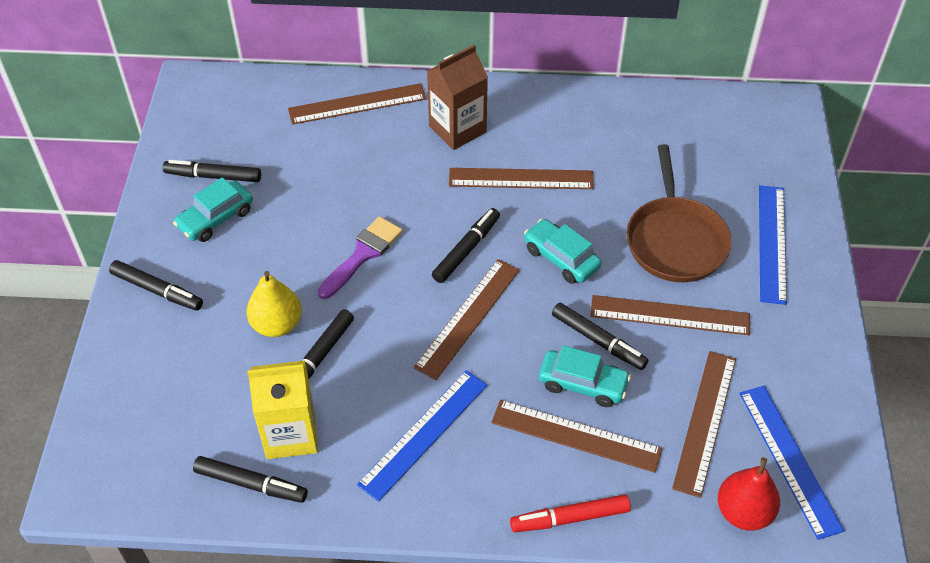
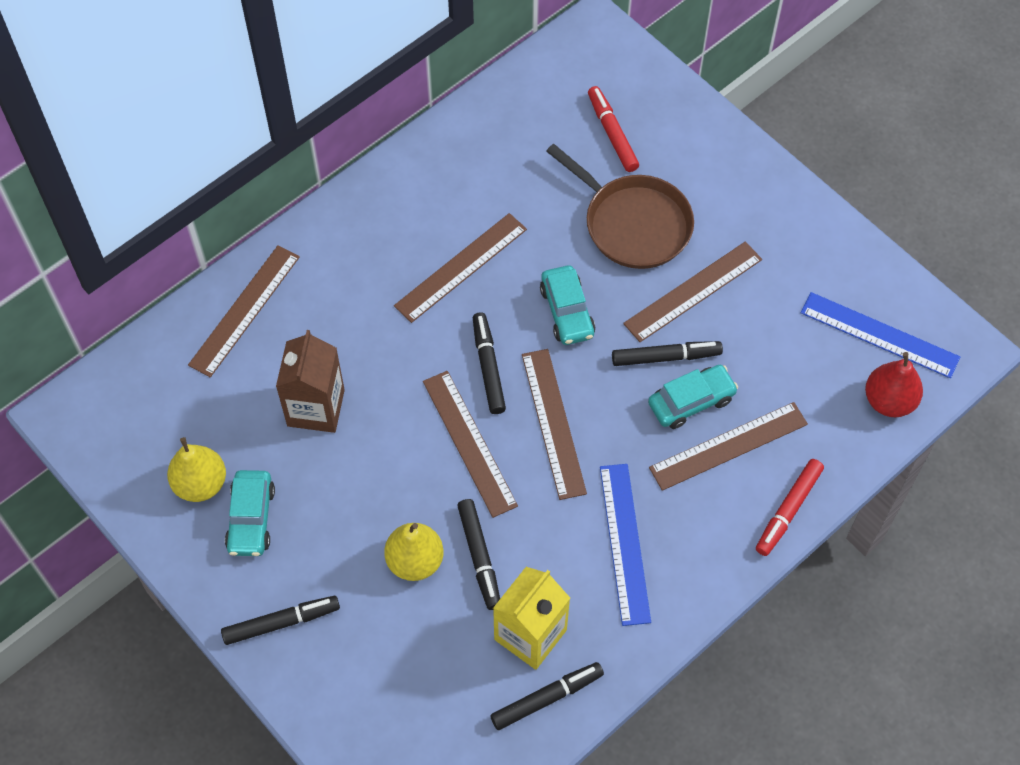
camera: 45 degrees left, 10 degrees up
black marker [163,160,261,182] -> yellow pear [167,437,226,502]
purple brush [318,216,403,299] -> none
brown carton [427,45,488,150] -> brown carton moved to [276,330,345,433]
turquoise car [524,219,602,284] -> turquoise car turned 105 degrees counterclockwise [540,265,595,345]
brown ruler [672,351,736,498] -> brown ruler moved to [423,371,518,518]
blue ruler [759,185,787,305] -> none
none -> red marker [588,86,639,172]

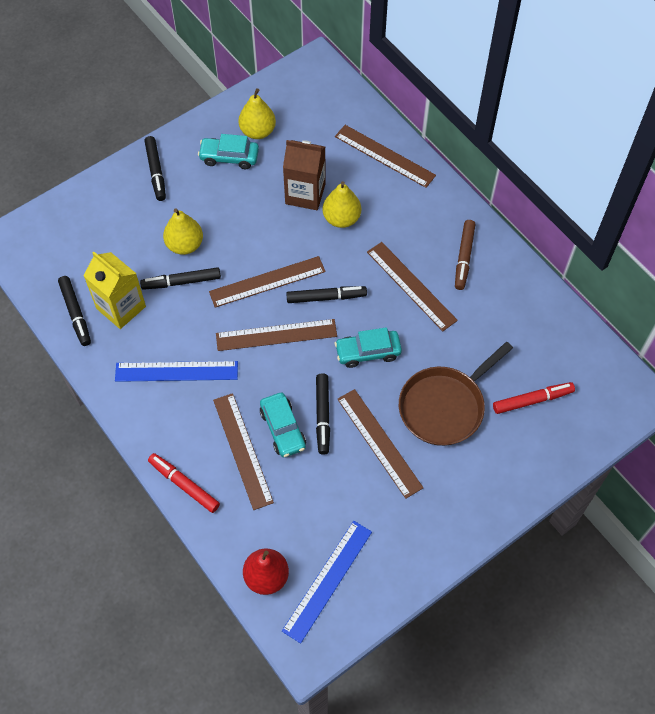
camera: 95 degrees right, 0 degrees up
none -> yellow pear [323,181,361,228]
none -> brown marker [455,220,476,290]

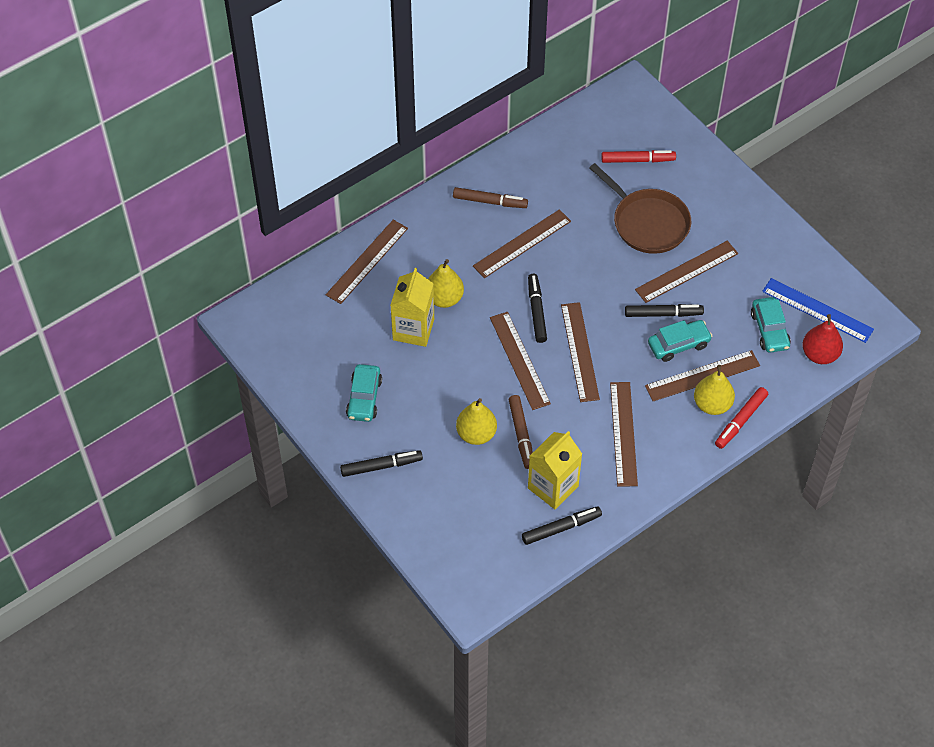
camera: 90 degrees left, 5 degrees down
blue ruler [115,361,238,382] -> brown ruler [610,382,638,487]
black marker [140,267,221,290] -> brown marker [509,395,533,469]
yellow pear [238,88,276,139] -> yellow pear moved to [694,365,735,415]
brown carton [283,140,325,210] -> yellow carton [390,268,434,347]
turquoise car [335,327,402,368] -> turquoise car moved to [751,297,791,353]
red marker [493,382,575,414] -> red marker turned 105 degrees clockwise [601,150,676,163]

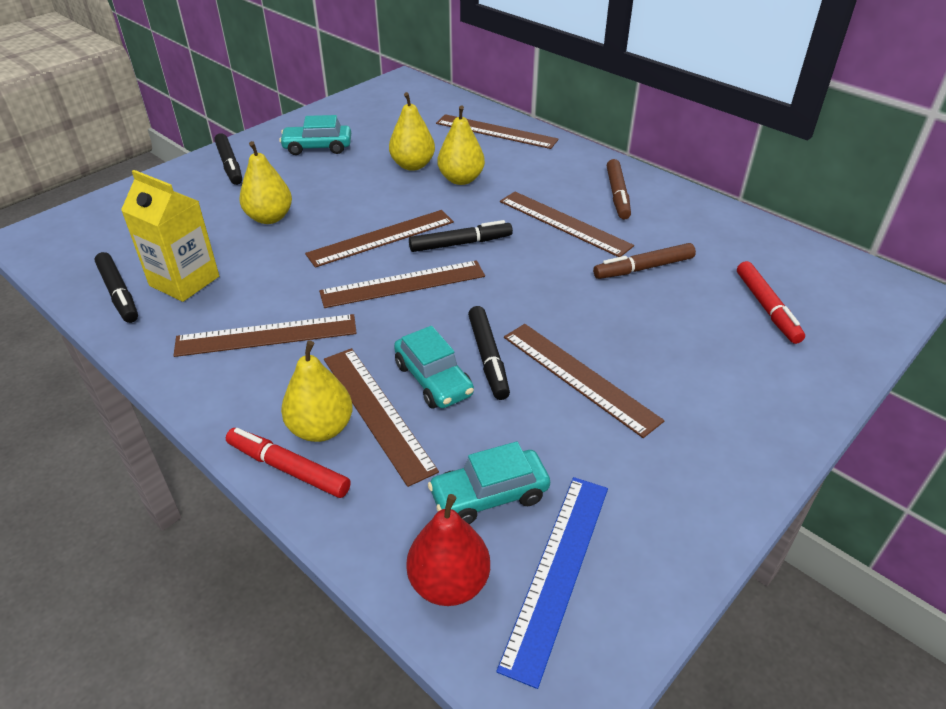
camera: 80 degrees right, 15 degrees down
yellow carton [390,268,434,347] -> yellow pear [389,92,435,171]
brown marker [509,395,533,469] -> brown marker moved to [593,243,696,279]
brown pan [589,163,691,254] -> none

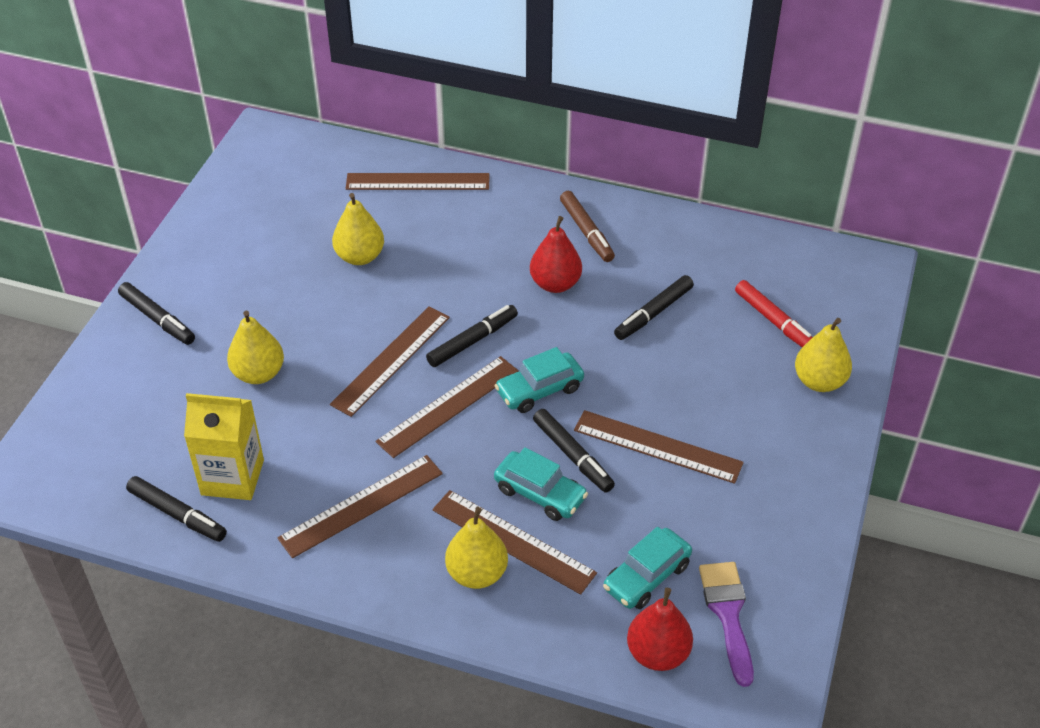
camera: 25 degrees left, 5 degrees up
red marker [226,428,351,498] -> none
turquoise car [279,115,351,155] -> turquoise car moved to [495,347,584,413]
yellow pear [438,105,485,185] -> yellow pear moved to [795,318,852,392]
blue ruler [496,477,608,689] -> purple brush [699,562,754,687]
brown ruler [500,192,634,257] -> red pear [530,216,582,293]
brown marker [593,243,696,279] -> black marker [614,275,694,340]

